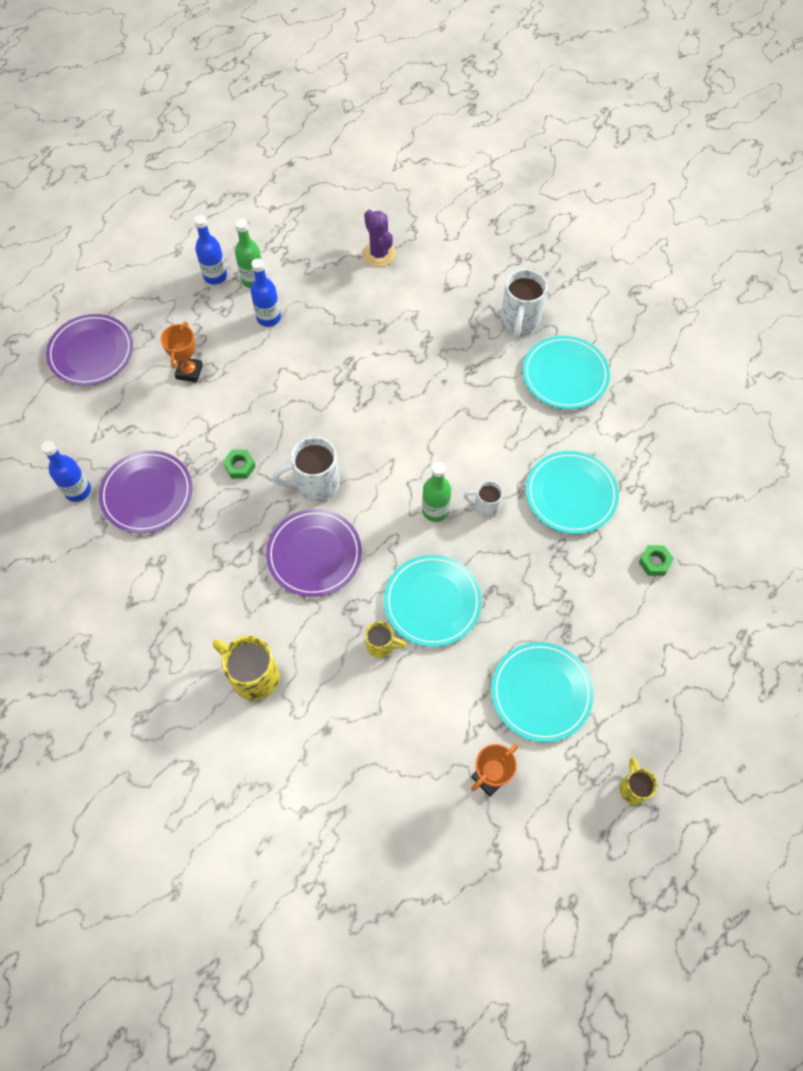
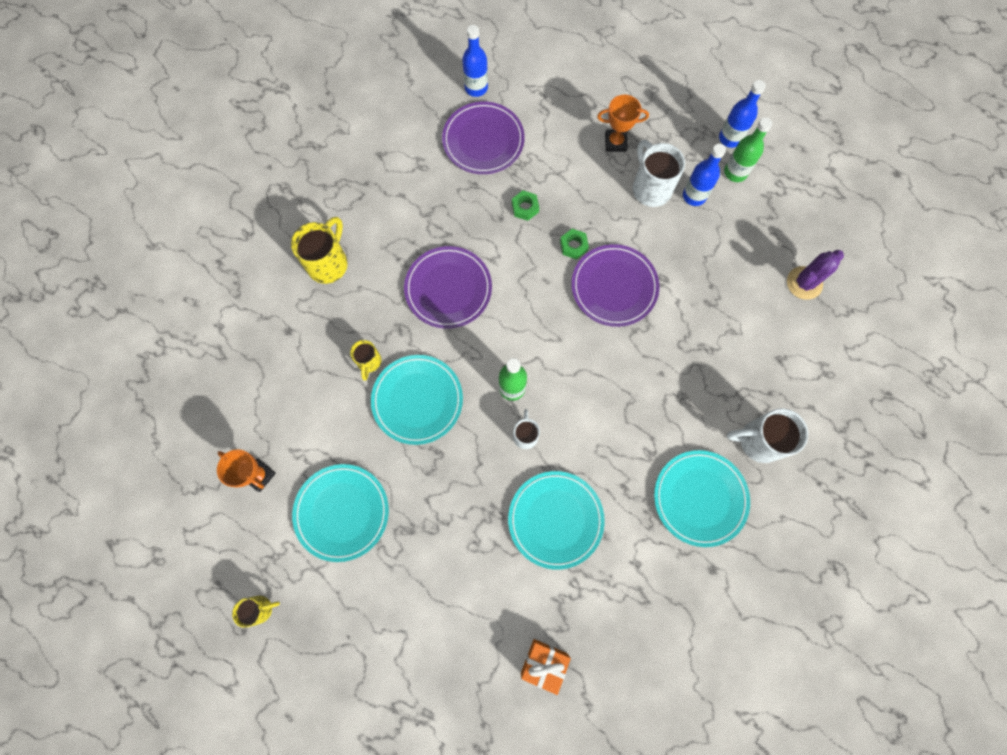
camera: 80 degrees right, 10 degrees up
purple plate [46,314,133,386] -> purple plate moved to [571,244,659,327]
white mug [272,436,340,502] -> white mug moved to [633,140,685,207]
green nut [638,545,674,576] -> green nut moved to [560,229,589,260]
none -> orange gift [521,639,571,695]

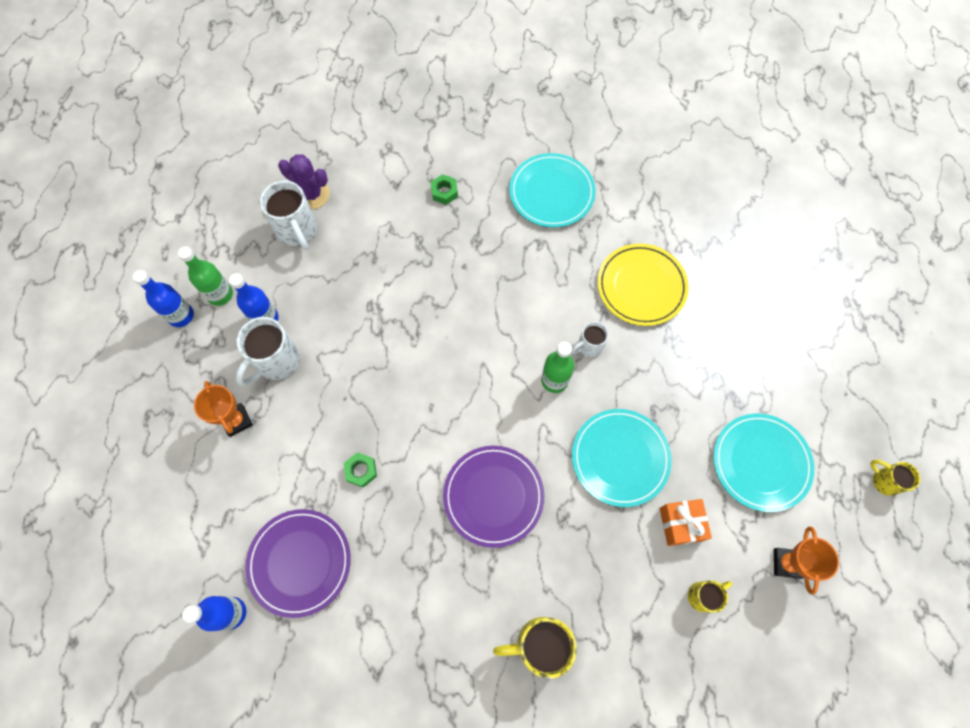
camera: 120 degrees left, 5 degrees down
yellow mug [350,340,381,381] -> yellow mug moved to [688,580,732,613]
turquoise plate [508,471,605,570] -> yellow plate [597,244,689,326]
orange gift [521,639,571,695] -> orange gift moved to [660,499,712,546]
green nut [560,229,589,260] -> green nut moved to [430,175,458,205]
purple plate [571,244,659,327] -> none
white mug [727,408,808,463] -> white mug moved to [260,180,317,250]

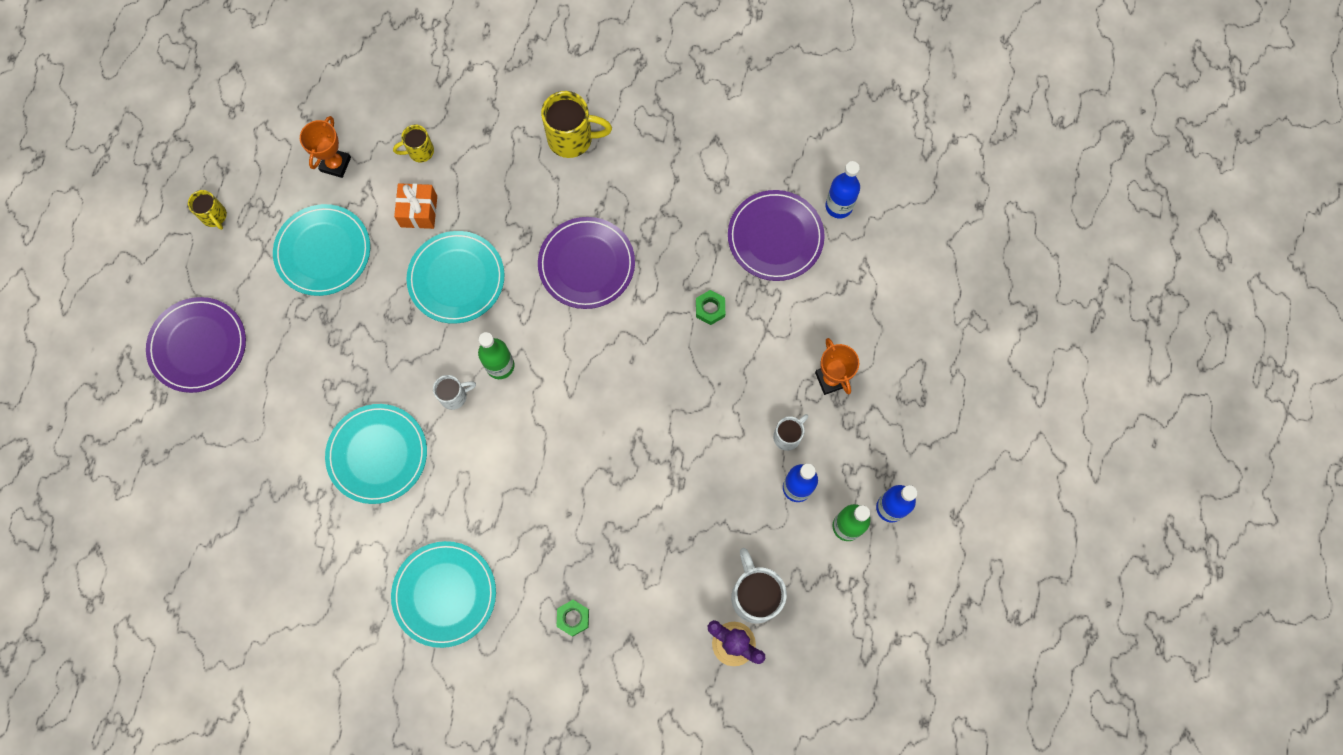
camera: 170 degrees left, 5 degrees up
white mug [236,317,300,386] -> white mug [773,414,808,451], size x0.57
yellow plate [597,244,689,326] -> turquoise plate [325,404,427,504]
none -> purple plate [146,297,246,393]

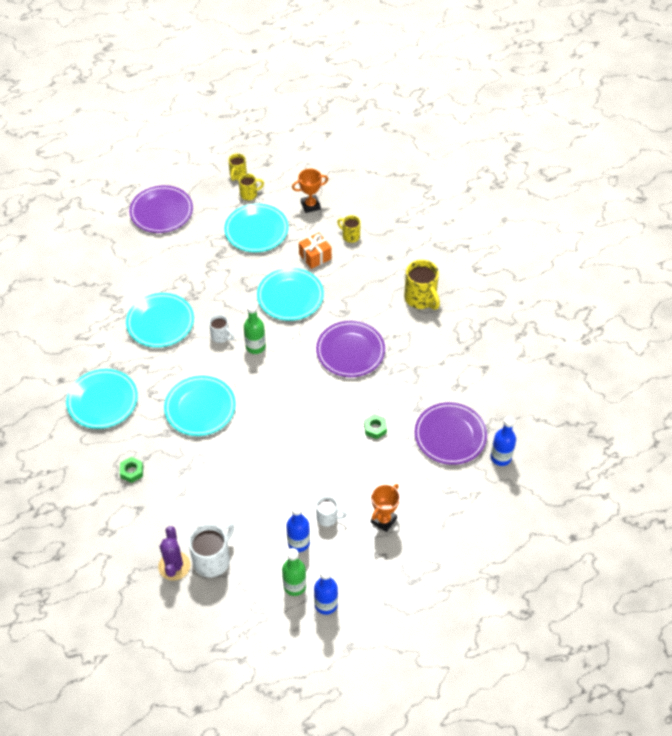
camera: 55 degrees right, 20 degrees down
none -> turquoise plate [164,376,236,436]
none -> yellow mug [239,173,264,200]

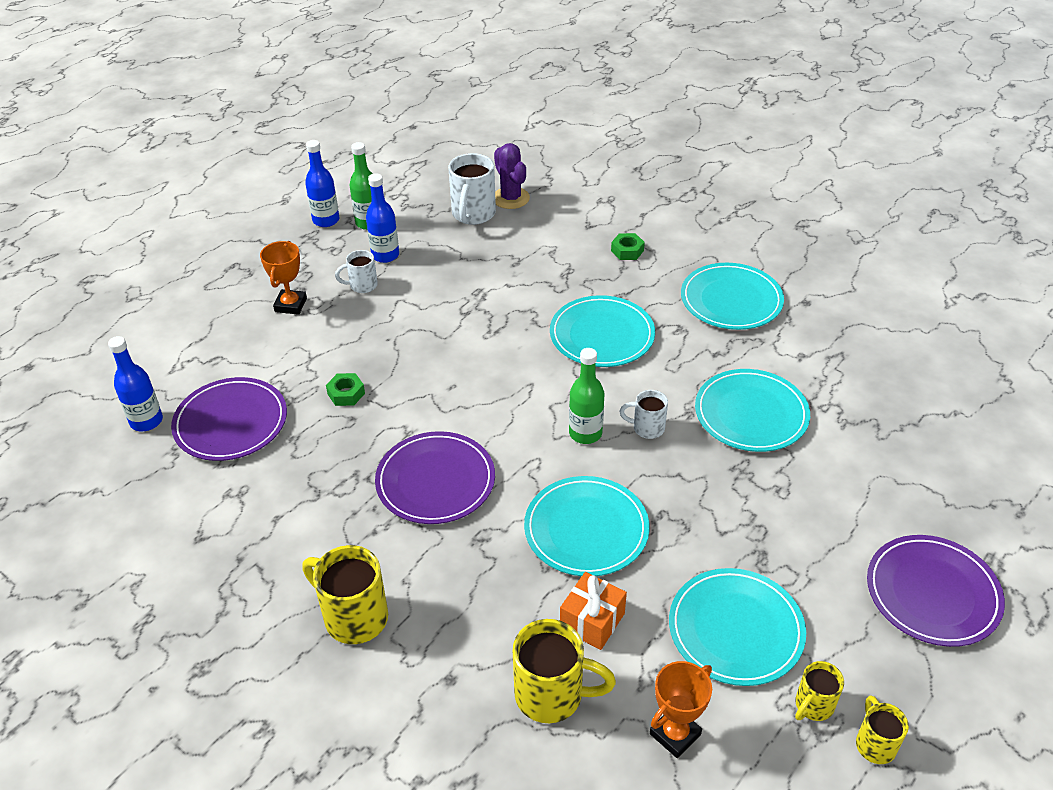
camera: 155 degrees right, 10 degrees down
yellow mug [337,215,361,243] -> yellow mug [513,619,616,723], size x1.74

